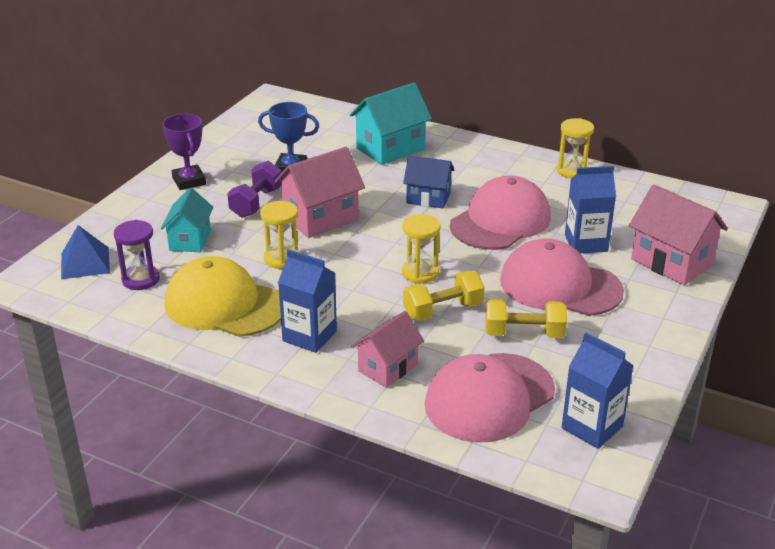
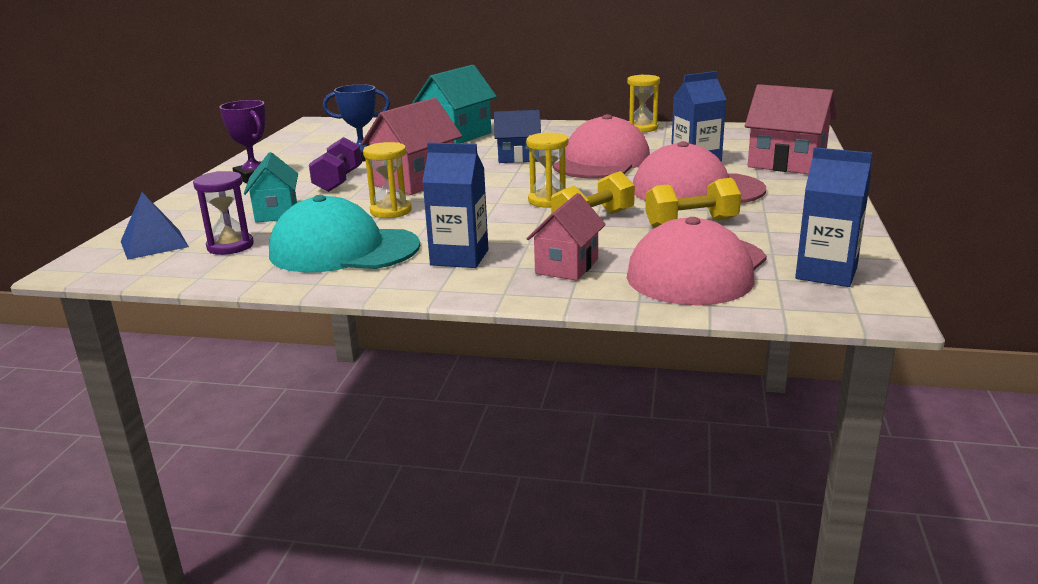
camera: 15 degrees left, 10 degrees down
yellow cap [165,256,281,337] -> turquoise cap [269,195,420,272]

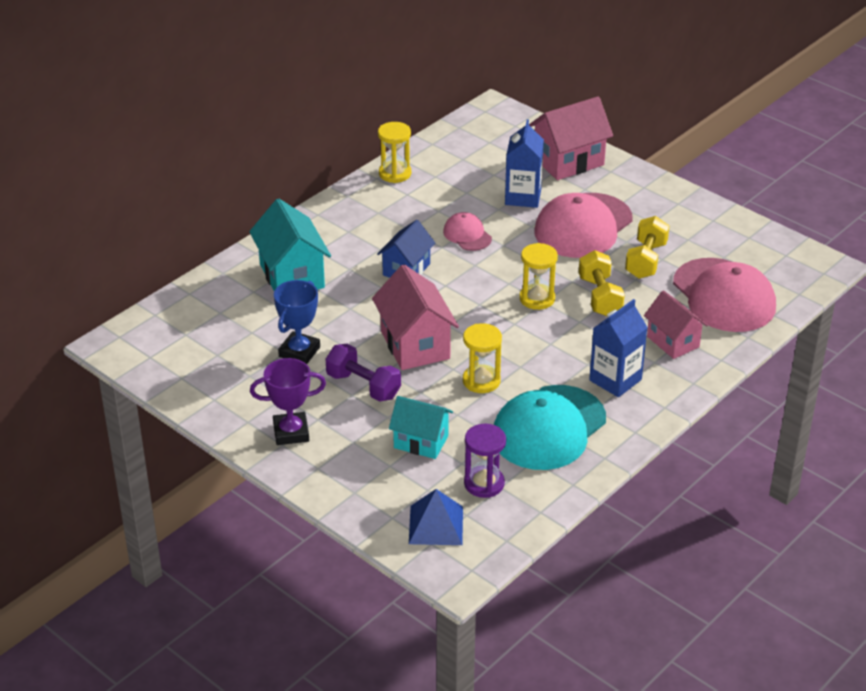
camera: 60 degrees left, 15 degrees up
pink cap [553,114,650,179] -> pink cap [443,212,492,251], size x0.49
blue carton [795,147,872,287] -> none

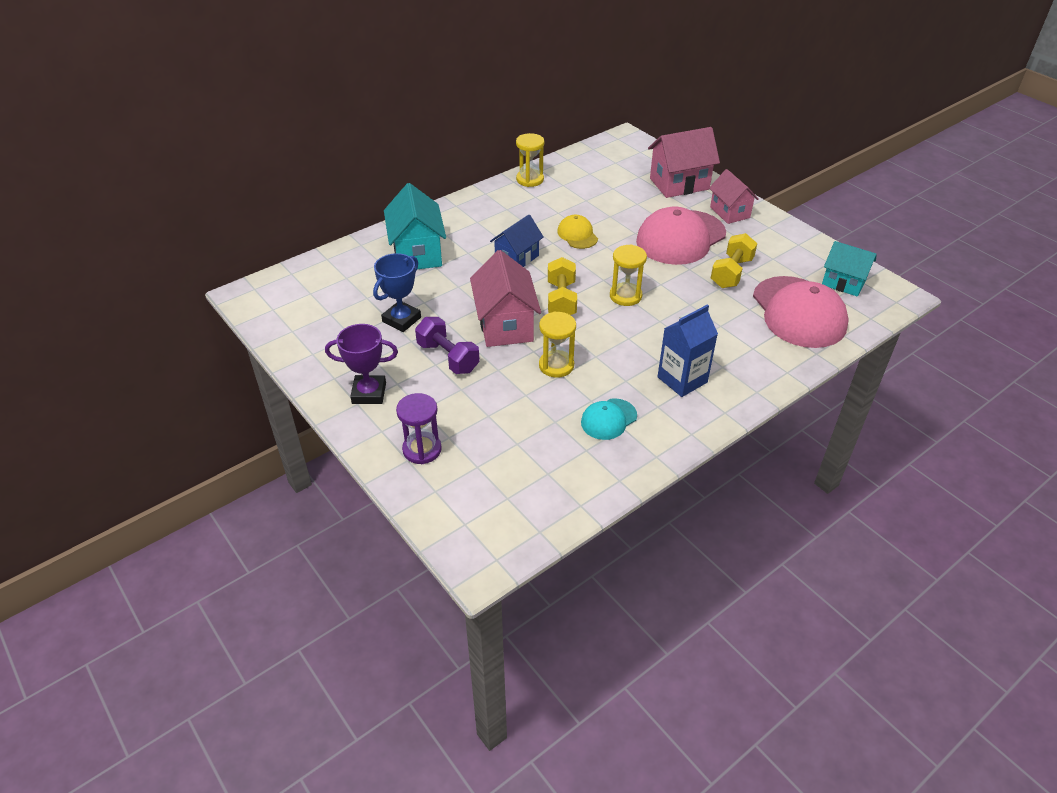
camera: 10 degrees right, 5 degrees up
turquoise house [389,396,453,459] -> turquoise house moved to [822,241,877,297]
blue pyramid [409,489,463,545] -> none
pink cap [443,212,492,251] -> yellow cap [557,215,598,249]
purple hourglass [464,424,506,498] -> purple hourglass moved to [396,393,442,464]
turquoise cap [494,385,606,470] -> turquoise cap [581,398,637,440], size x0.49
blue carton [505,119,544,208] -> none
yellow dumbbell [579,250,625,317] -> yellow dumbbell moved to [548,257,577,315]
pink house [644,291,708,359] -> pink house moved to [709,169,759,224]

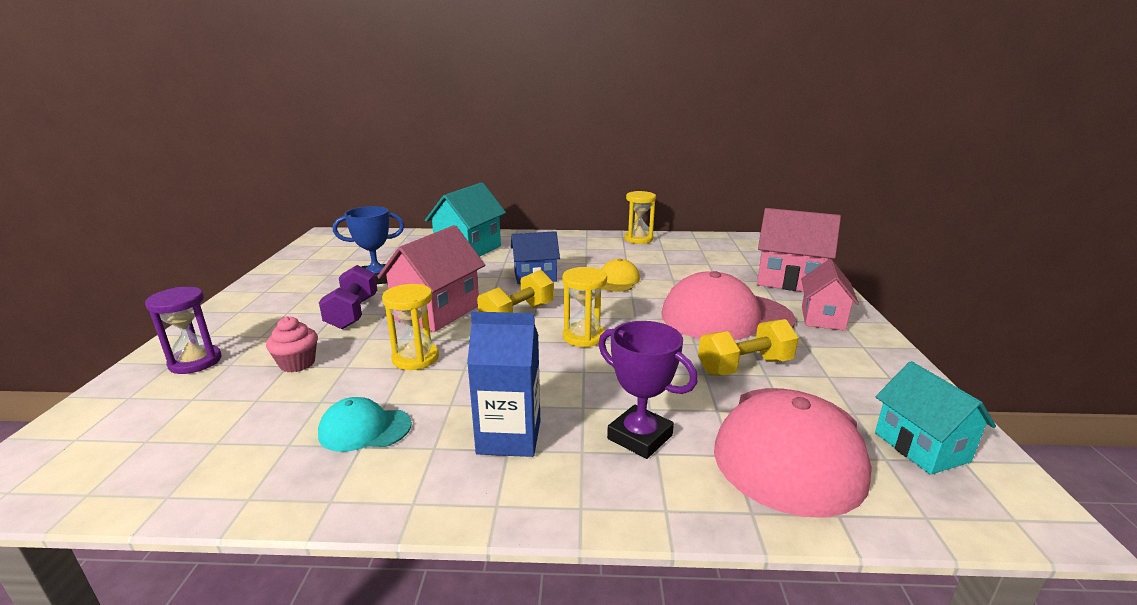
camera: 40 degrees right, 20 degrees down
purple trophy [325,324,398,404] -> purple trophy moved to [598,321,698,459]
none -> pink cupcake [266,316,318,372]

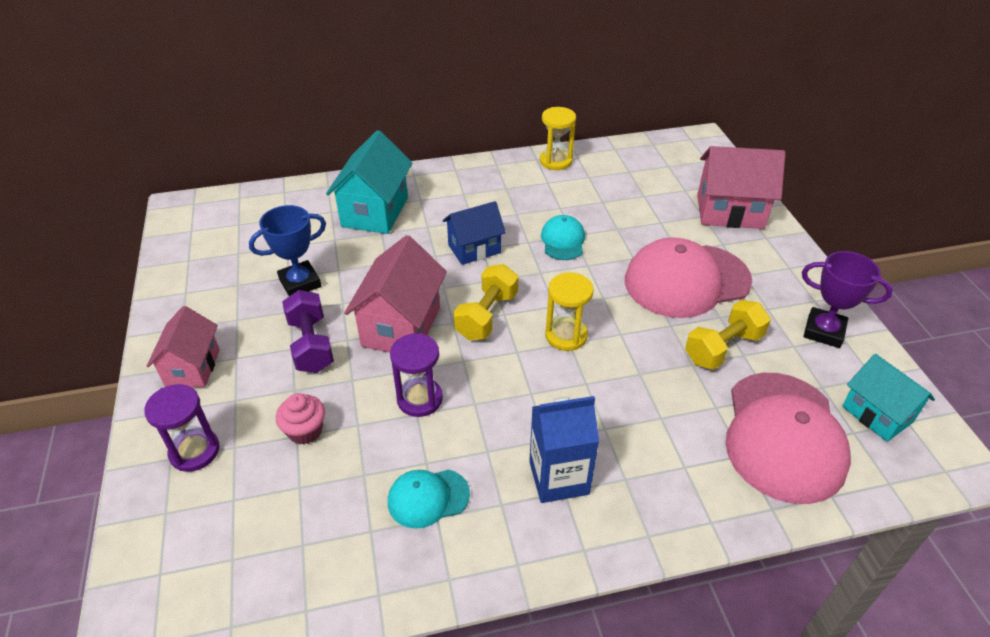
camera: 15 degrees left, 20 degrees up
yellow hourglass [382,284,439,370] -> purple hourglass [390,333,443,417]
purple trophy [598,321,698,459] -> purple trophy moved to [802,251,893,348]
yellow cap [601,259,640,292] -> turquoise cap [541,215,585,260]
pink house [801,259,859,331] -> pink house moved to [147,306,220,387]

